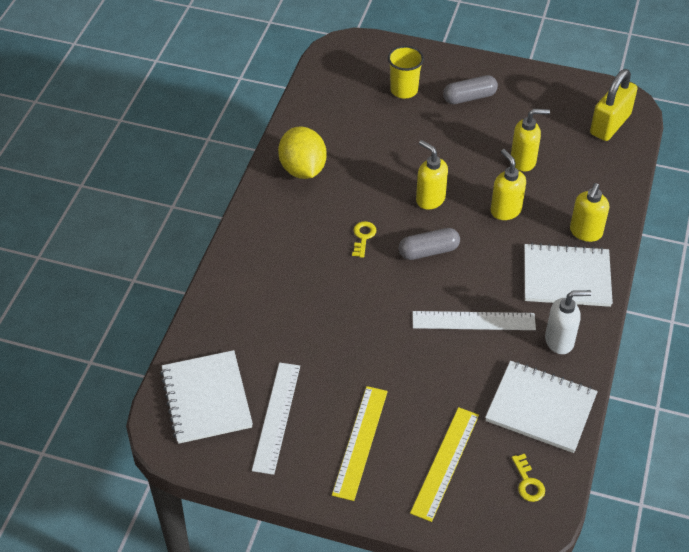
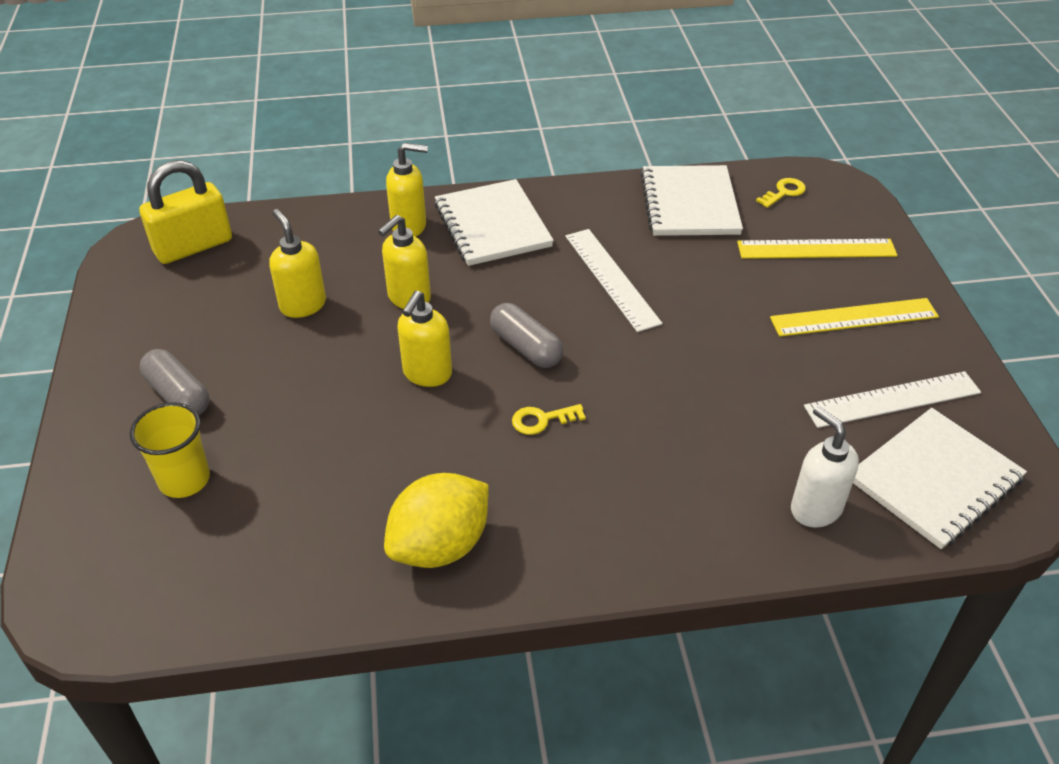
camera: 115 degrees left, 5 degrees down
white soap dispenser [545,290,592,354] -> white soap dispenser moved to [791,406,859,528]
yellow padlock [590,69,638,141] -> yellow padlock turned 45 degrees counterclockwise [139,160,232,264]

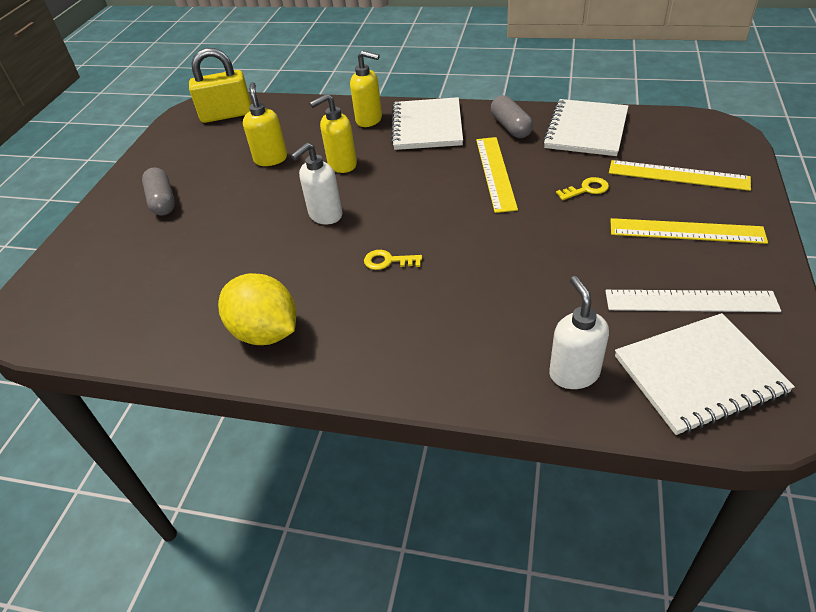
camera: 25 degrees right, 0 degrees up
yellow cup [130,402,210,498] -> none
yellow lemon [384,473,489,568] -> yellow lemon turned 60 degrees clockwise [218,273,296,345]
yellow soap dispenser [397,291,452,387] -> white soap dispenser [291,142,343,224]
grey capsule [490,303,563,368] -> grey capsule moved to [491,95,533,138]
white ruler [565,229,663,332] -> yellow ruler [476,137,518,213]
yellow key [756,178,806,208] -> yellow key moved to [556,177,609,200]

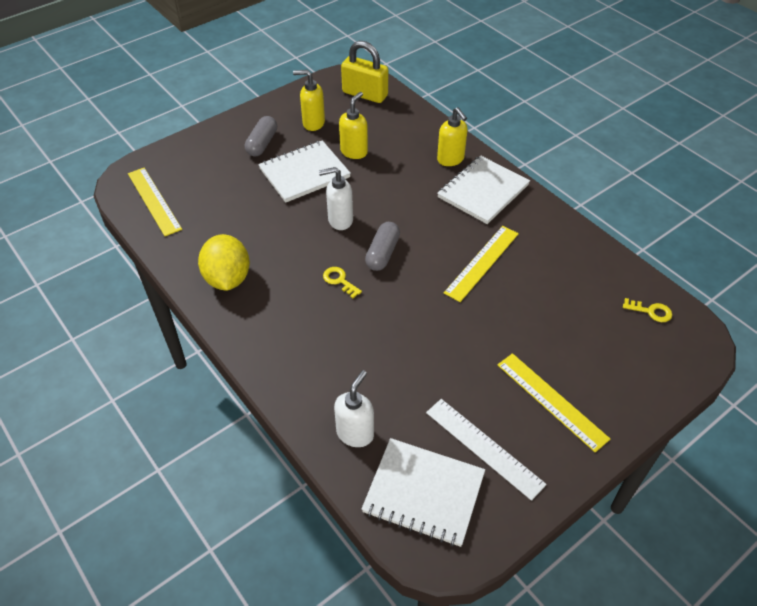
camera: 35 degrees right, 5 degrees up
yellow soap dispenser [310,94,357,173] -> yellow soap dispenser moved to [293,70,325,131]
grey capsule [491,95,533,138] -> grey capsule moved to [365,222,400,271]
white notebook [543,99,628,156] -> white notebook moved to [258,140,351,203]
yellow key [556,177,609,200] -> yellow key moved to [623,298,672,322]
yellow ruler [609,160,751,191] -> yellow ruler moved to [128,168,182,236]

